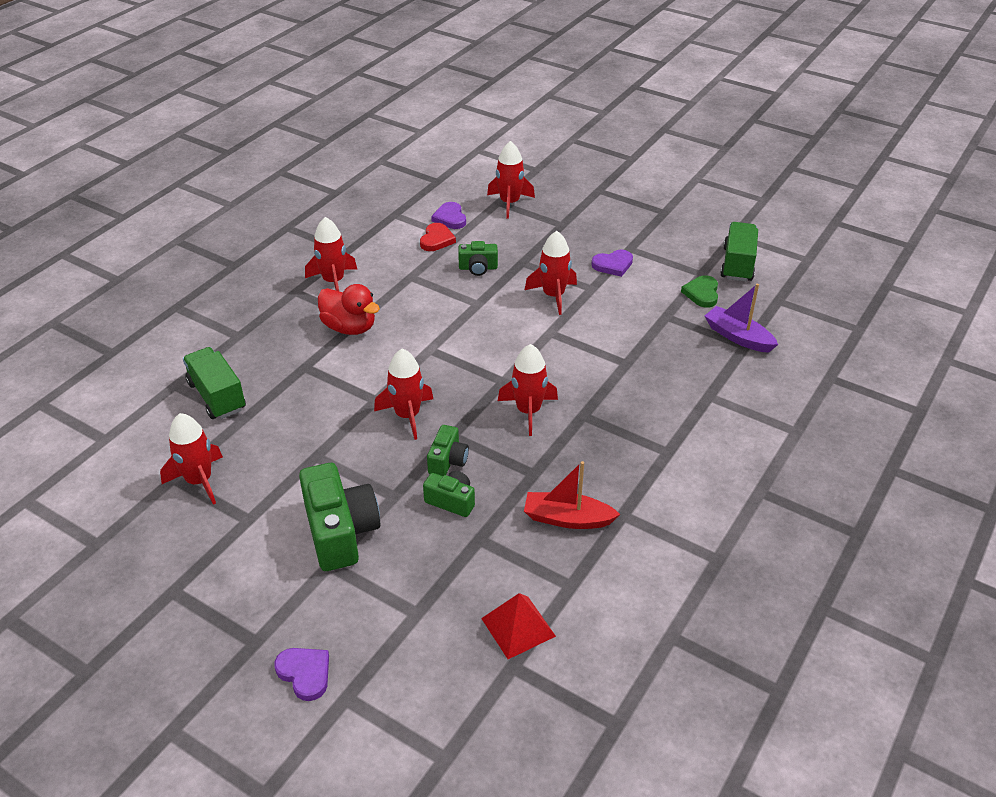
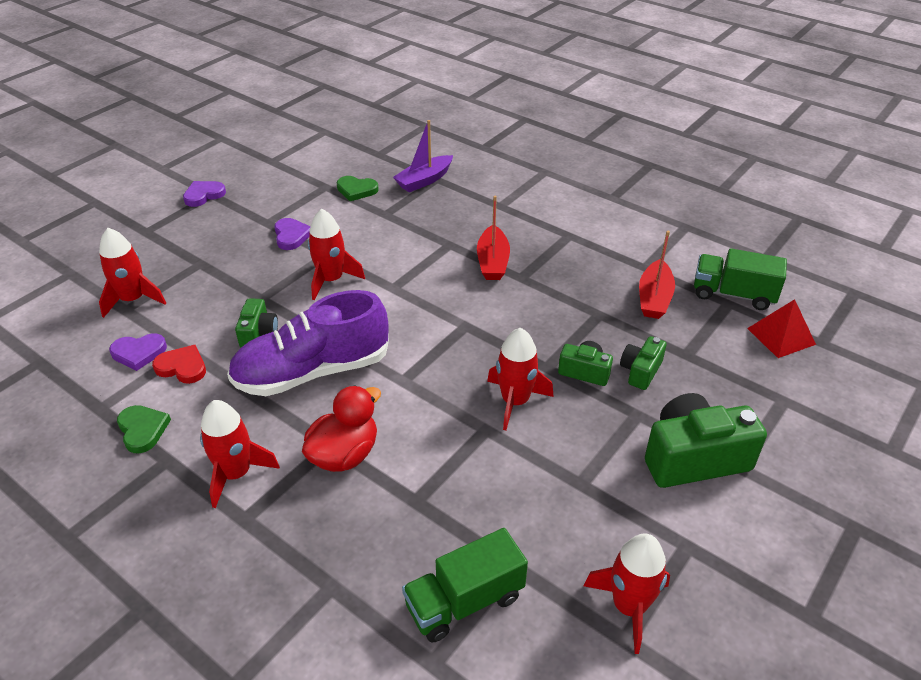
camera: 85 degrees left, 0 degrees up
purple heart [274,648,329,701] -> purple heart moved to [183,181,226,207]
red rocket [498,344,558,436] -> none
green truck [720,222,758,282] -> green truck moved to [694,248,787,310]
none -> green heart [117,405,171,453]
none -> purple shoe [227,290,389,396]
none -> red boat [477,196,510,280]

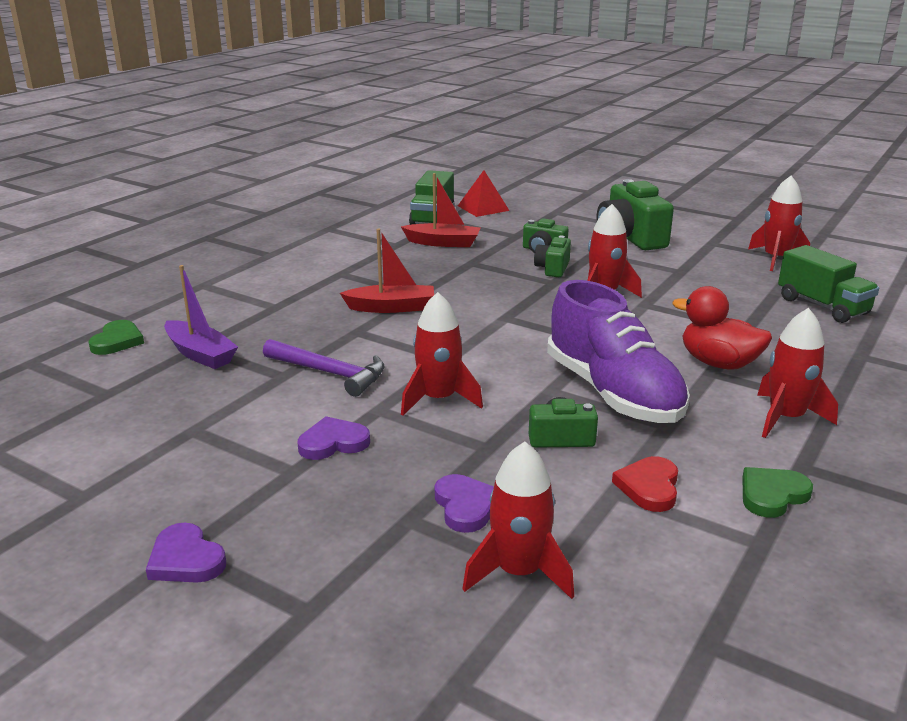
camera: 95 degrees left, 15 degrees down
purple heart [109,333,167,371] -> purple heart moved to [435,474,494,533]
green heart [337,176,379,201] -> green heart moved to [88,320,144,355]
none -> purple hammer [263,339,385,397]

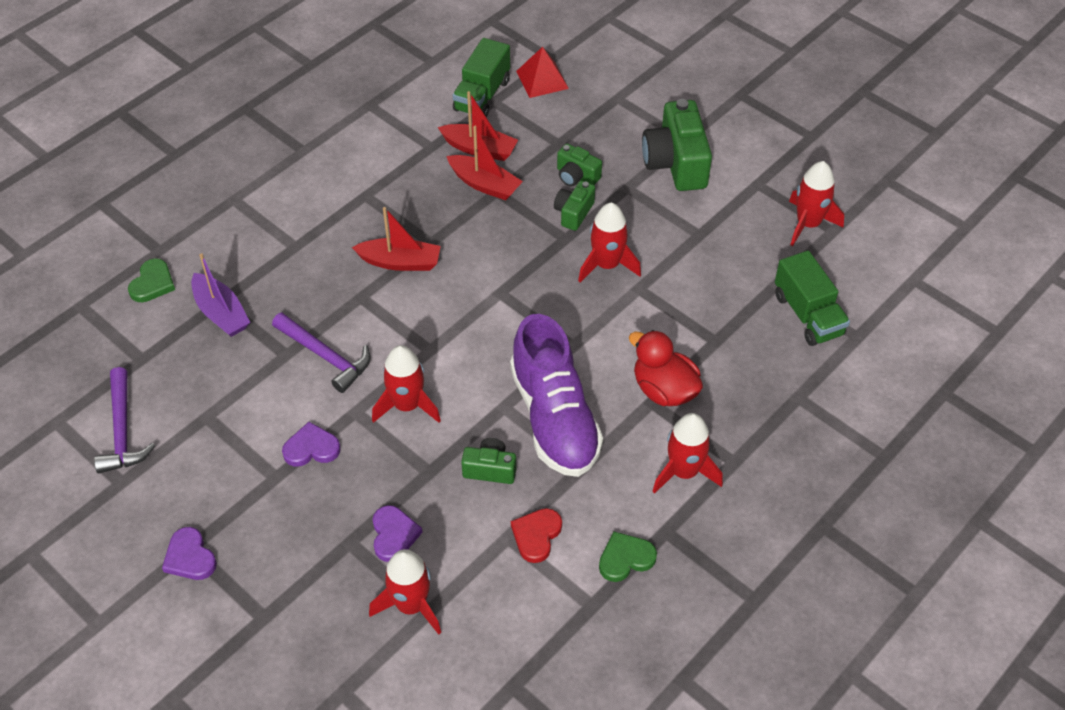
camera: 10 degrees right, 25 degrees up
none -> purple hammer [94,367,155,474]
none -> red boat [446,126,523,200]

